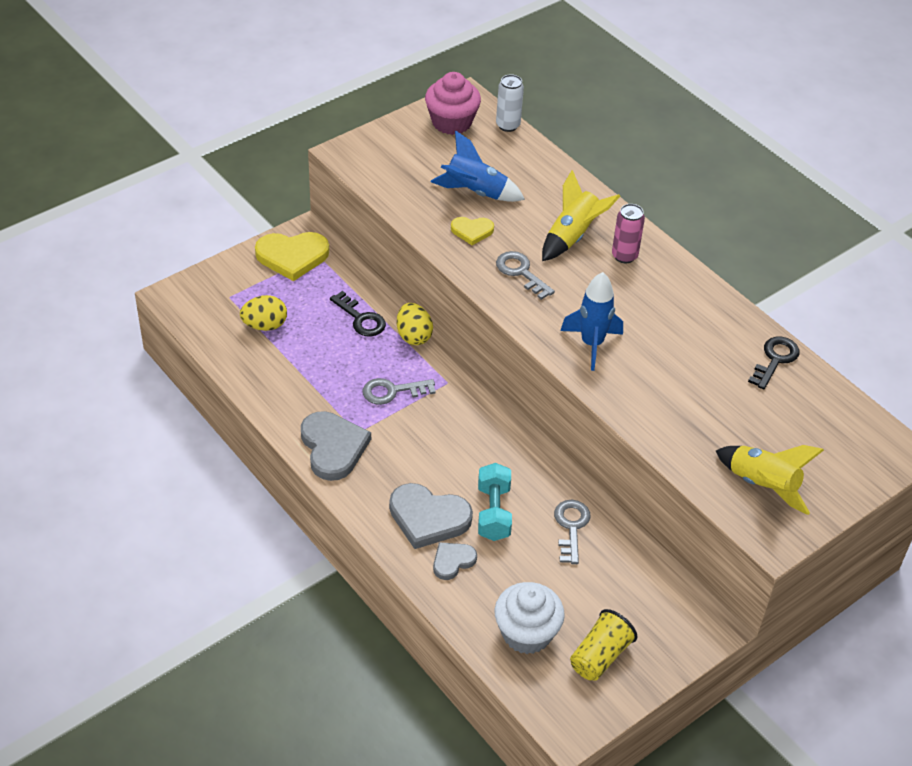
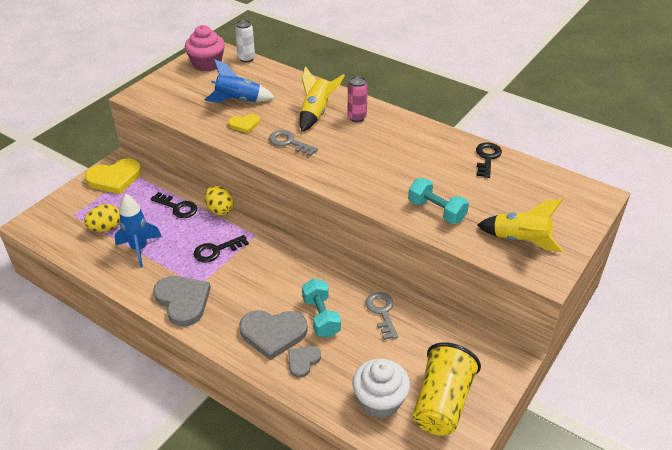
camera: 15 degrees left, 5 degrees down
grey key [363,378,436,405] -> black key [193,235,249,263]
blue rocket [560,272,623,371] -> blue rocket moved to [114,194,162,268]
yellow cup [570,609,637,680] -> yellow cup [413,342,481,436], size x1.52
none -> turquoise dumbbell [408,178,469,224]

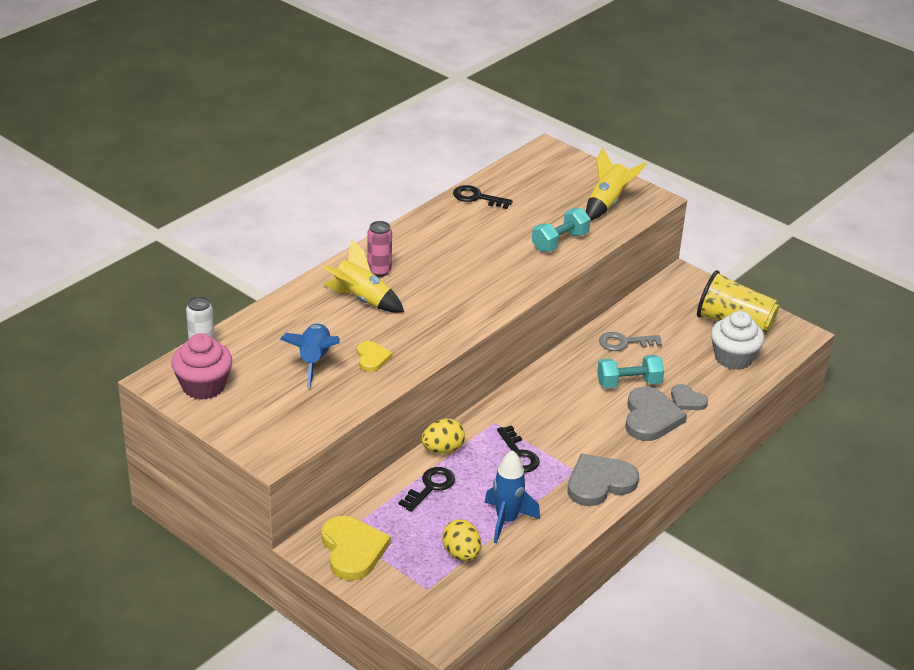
camera: 85 degrees left, 5 degrees down
grey key [269,130,318,156] -> none

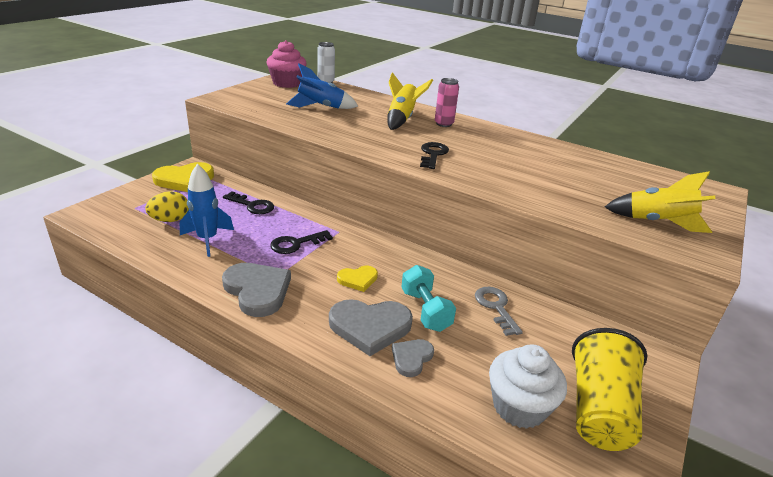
camera: 80 degrees right, 5 degrees down
yellow heart [357,341,392,372] -> yellow heart moved to [337,266,378,292]
yellow egg [422,419,465,454] -> none
black key [453,185,513,209] -> black key moved to [420,142,449,169]
turquoise dumbbell [532,208,591,252] -> none

